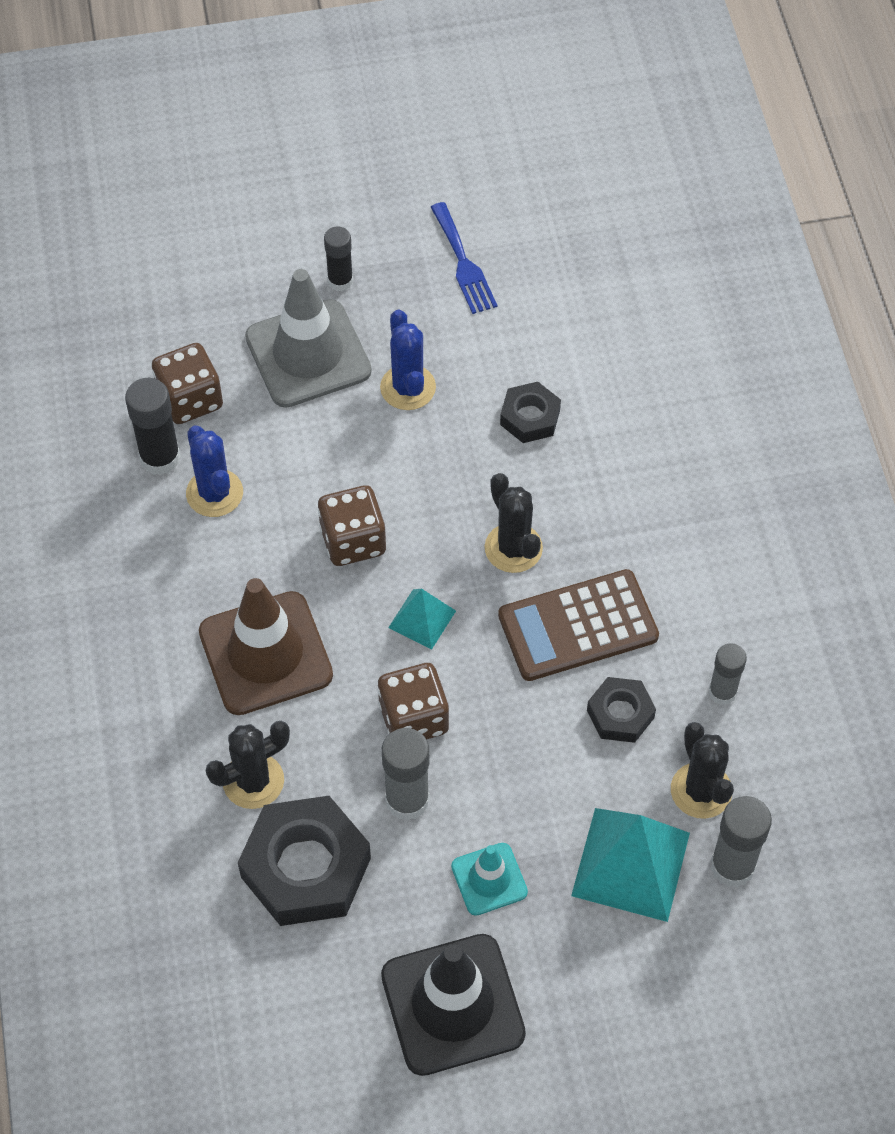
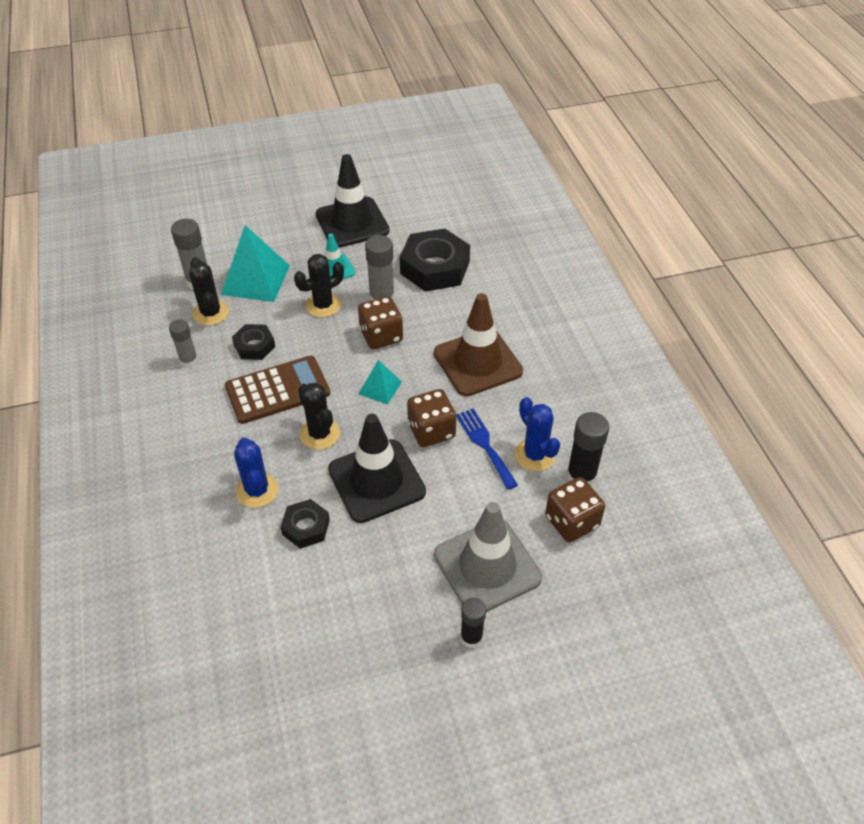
camera: 175 degrees right, 10 degrees down
black cactus [206,721,290,809] -> black cactus moved to [294,254,344,318]
blue cactus [380,309,436,410] -> blue cactus moved to [234,437,279,508]
blue fork [431,202,497,314] -> blue fork moved to [456,409,518,490]
none -> black traffic cone [328,414,426,523]

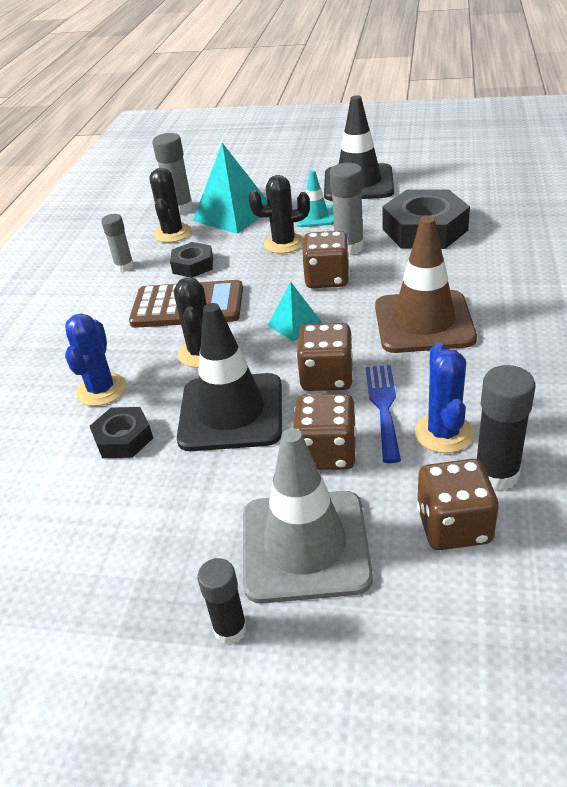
camera: 30 degrees right, 10 degrees down
none -> brown dice [293,394,357,470]

